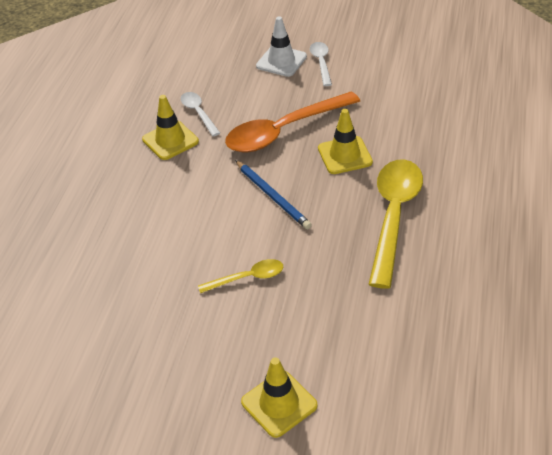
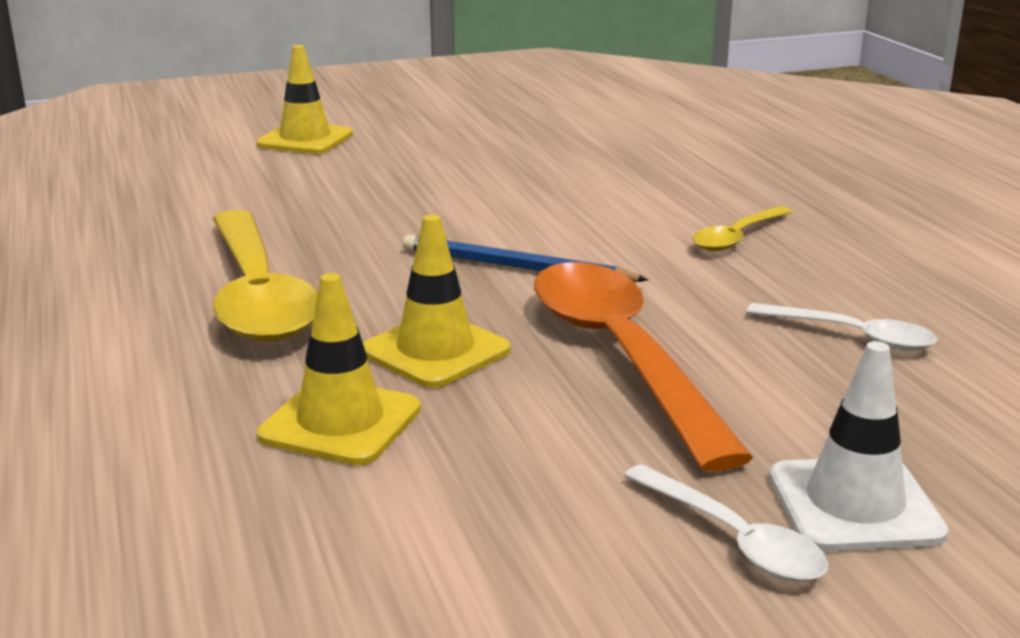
camera: 145 degrees right, 20 degrees down
yellow traffic cone [142,95,199,160] -> yellow traffic cone moved to [257,273,421,465]
yellow spoon [198,259,283,293] -> yellow spoon moved to [693,206,792,251]
orange spoon [225,91,360,152] -> orange spoon turned 45 degrees counterclockwise [534,262,753,472]

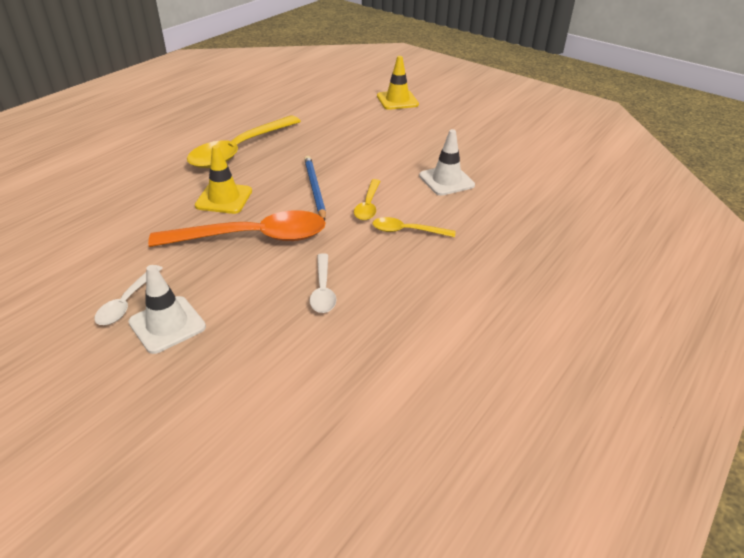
camera: 55 degrees right, 15 degrees up
yellow traffic cone [257,273,421,465] -> none
orange spoon [534,262,753,472] -> orange spoon turned 45 degrees clockwise [148,210,326,247]
none -> yellow spoon [354,179,380,220]
none -> white traffic cone [419,129,475,196]

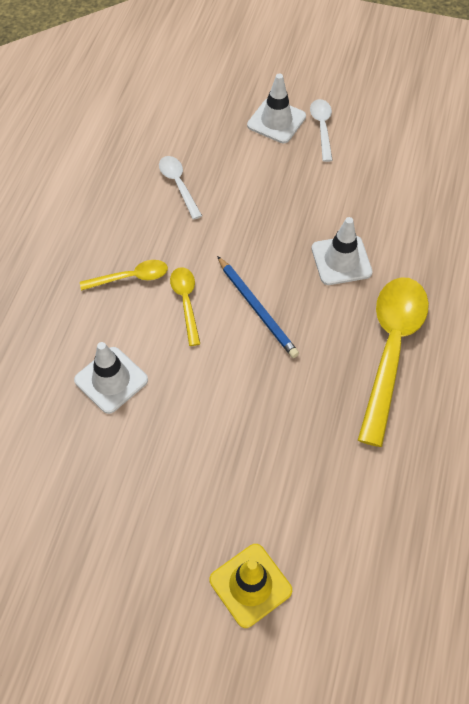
camera: 160 degrees right, 20 degrees up
orange spoon [148,210,326,247] -> none
yellow traffic cone [195,145,252,214] -> white traffic cone [312,217,372,285]

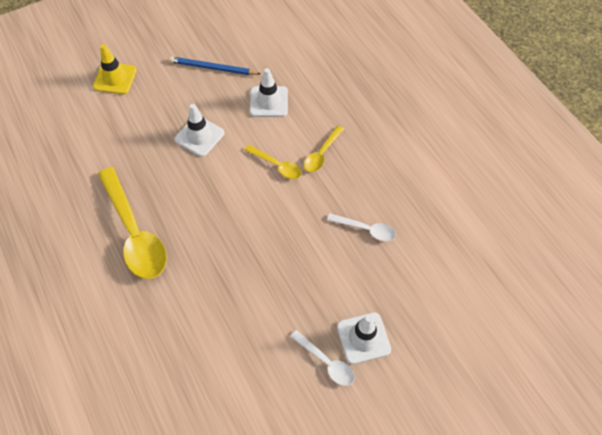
camera: 135 degrees right, 0 degrees up
blue pencil [217,256,299,358] -> blue pencil moved to [169,57,261,75]
white traffic cone [312,217,372,285] -> white traffic cone moved to [174,104,225,157]

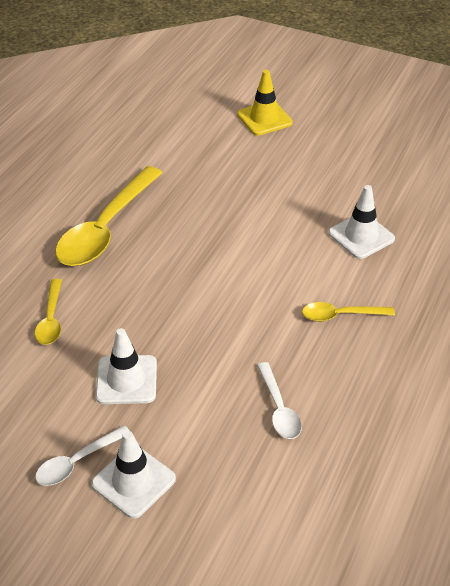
camera: 55 degrees right, 15 degrees down
blue pencil [169,57,261,75] -> none
white traffic cone [174,104,225,157] -> white traffic cone moved to [96,328,157,404]
yellow spoon [244,145,302,179] -> yellow spoon moved to [35,279,62,345]
white spoon [290,330,355,386] -> white spoon turned 45 degrees clockwise [35,425,130,486]

